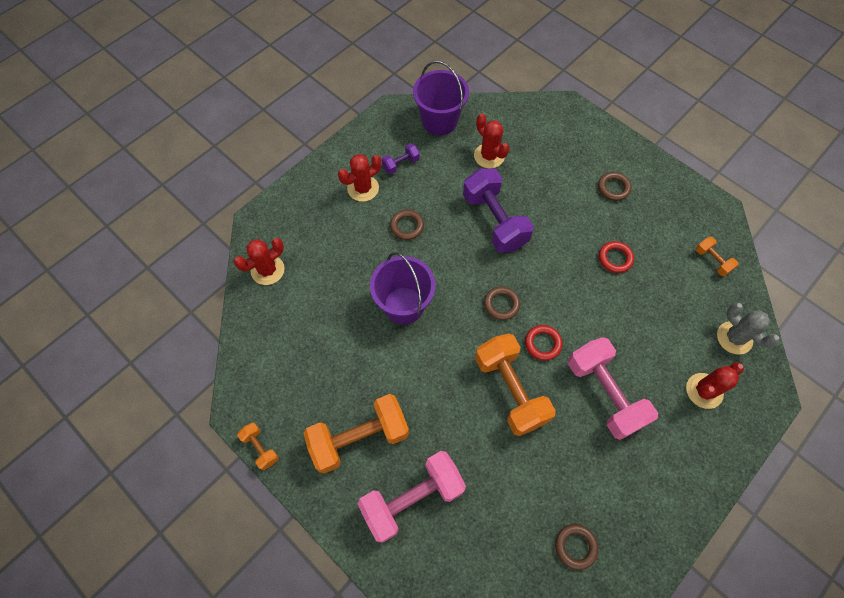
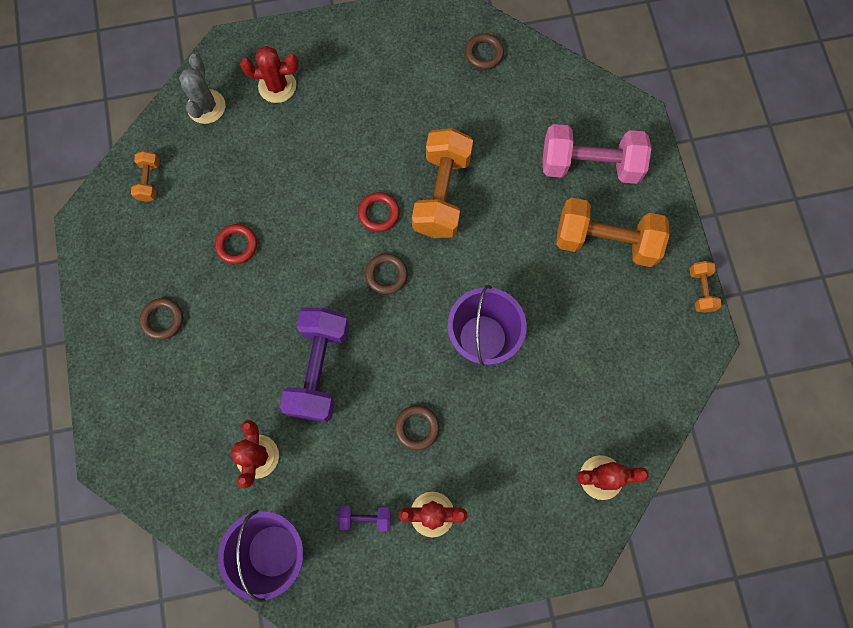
camera: 145 degrees left, 10 degrees up
pink dumbbell [568,337,658,440] -> none

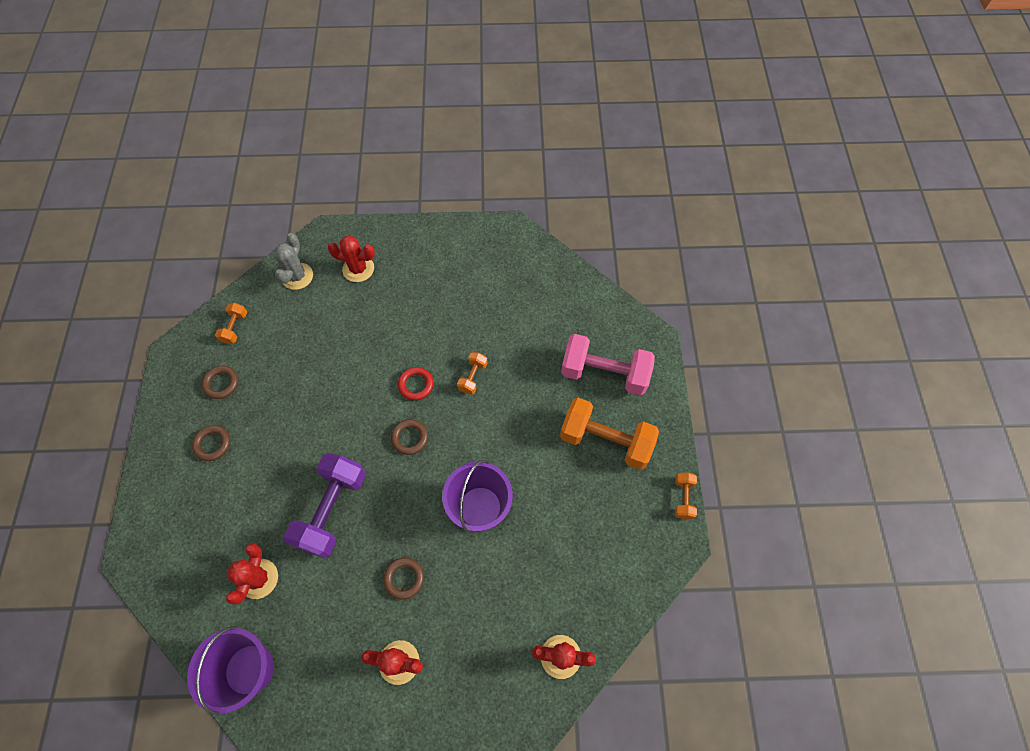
camera: 10 degrees right, 10 degrees down
red ring [215,224,257,264] -> none
purple dumbbell [338,506,391,532] -> none
orange dumbbell [412,128,473,238] -> orange dumbbell [457,352,488,394], size x0.47
brown ring [465,33,504,70] -> brown ring moved to [202,366,239,399]

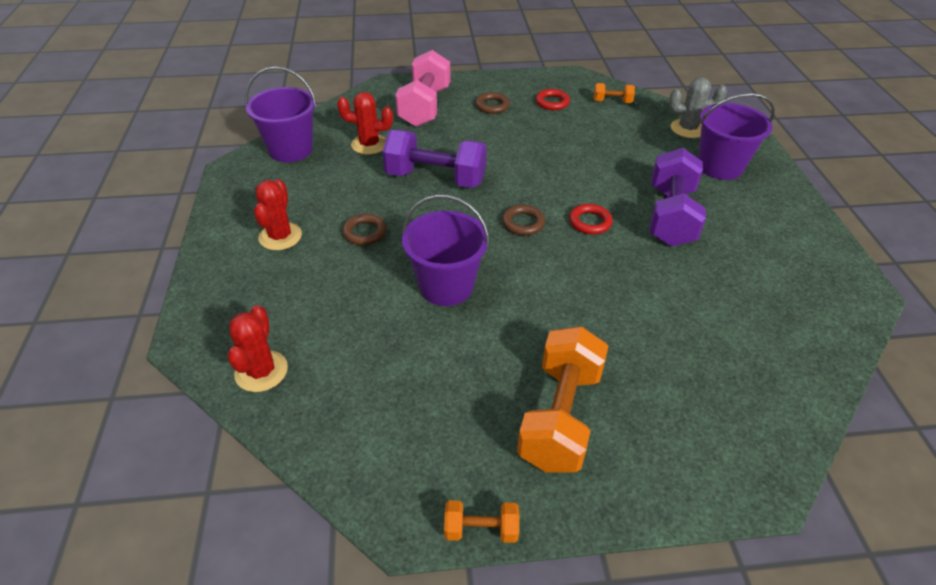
camera: 85 degrees right, 20 degrees down
brown ring [202,366,239,399] -> red ring [536,89,570,110]
red cactus [327,236,375,282] -> purple bucket [698,93,775,180]
orange dumbbell [457,352,488,394] -> none
pink dumbbell [561,334,655,395] -> pink dumbbell moved to [395,50,450,127]
none -> purple dumbbell [650,148,706,247]

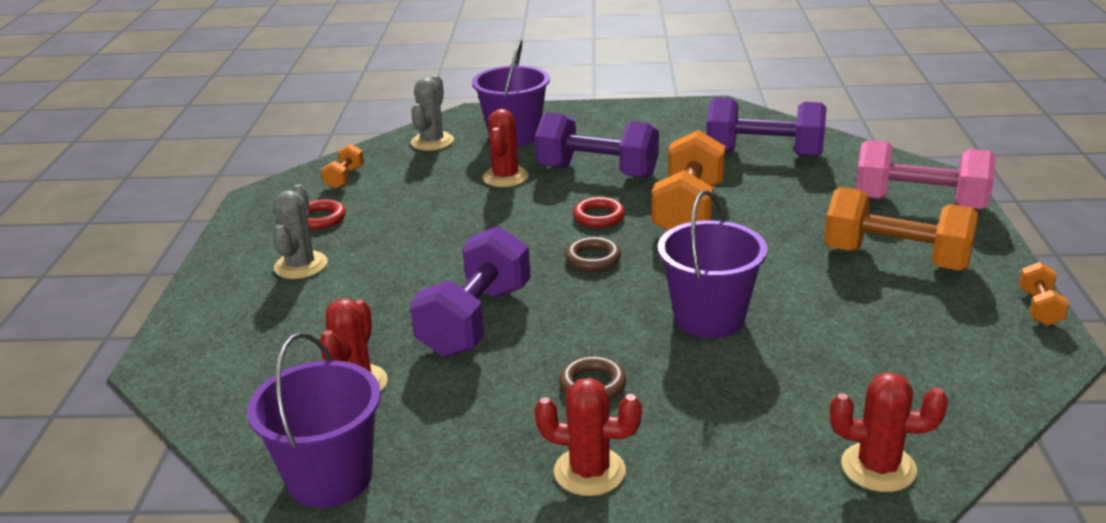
camera: 80 degrees left, 15 degrees down
pink dumbbell [395,50,450,127] -> pink dumbbell moved to [856,140,996,210]
brown ring [475,92,510,114] -> grey cactus [273,184,328,279]
none -> red cactus [482,109,529,187]
none -> orange dumbbell [652,130,725,231]
none -> purple dumbbell [707,98,827,157]

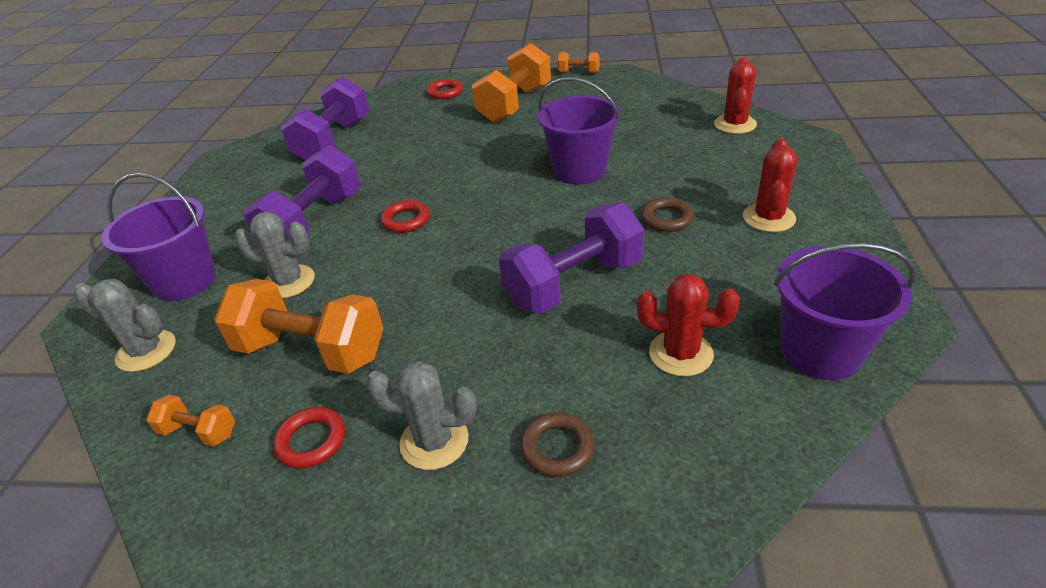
camera: 85 degrees left, 10 degrees up
purple dumbbell [410,226,531,357] -> purple dumbbell turned 60 degrees counterclockwise [499,202,644,314]
red cactus [482,109,529,187] -> grey cactus [234,212,315,298]
brown ring [565,237,621,271] -> brown ring moved to [520,412,595,477]
orange dumbbell [652,130,725,231] -> orange dumbbell moved to [214,279,384,374]
pink dumbbell [856,140,996,210] -> red ring [427,79,463,99]

